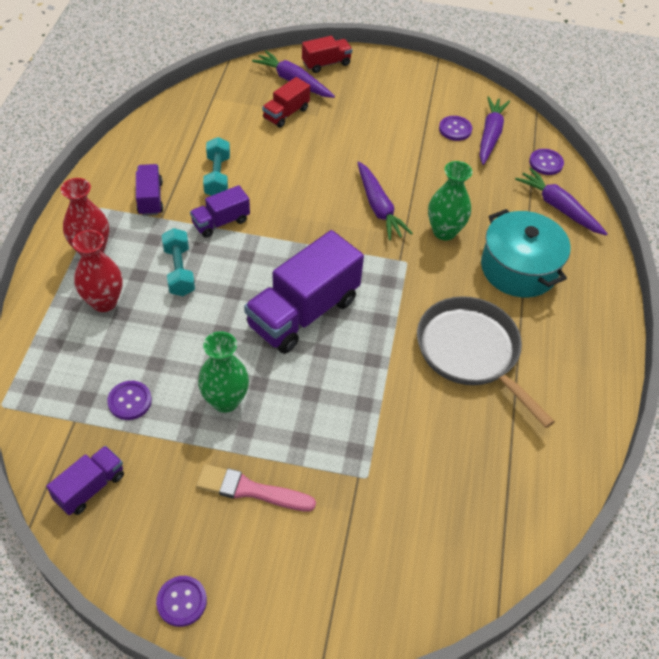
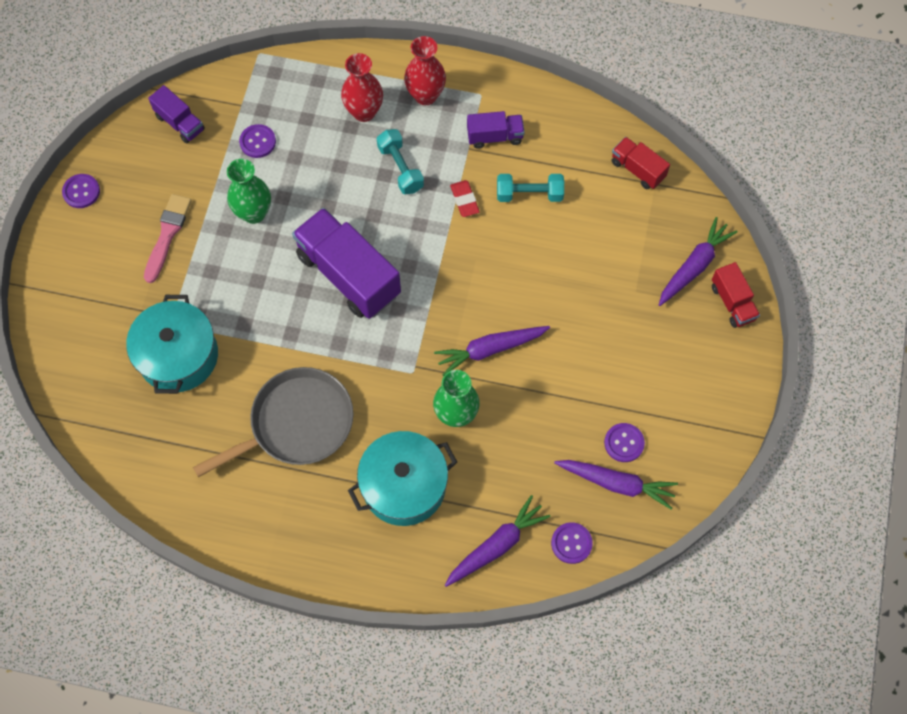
camera: 95 degrees right, 15 degrees up
turquoise dumbbell [162,228,195,296] -> turquoise dumbbell turned 75 degrees clockwise [377,129,424,194]
purple truck [190,185,250,238] -> red eraser [450,180,480,217]
red truck [262,77,310,128] -> red truck moved to [612,137,670,189]
none -> turquoise pot [126,295,218,394]

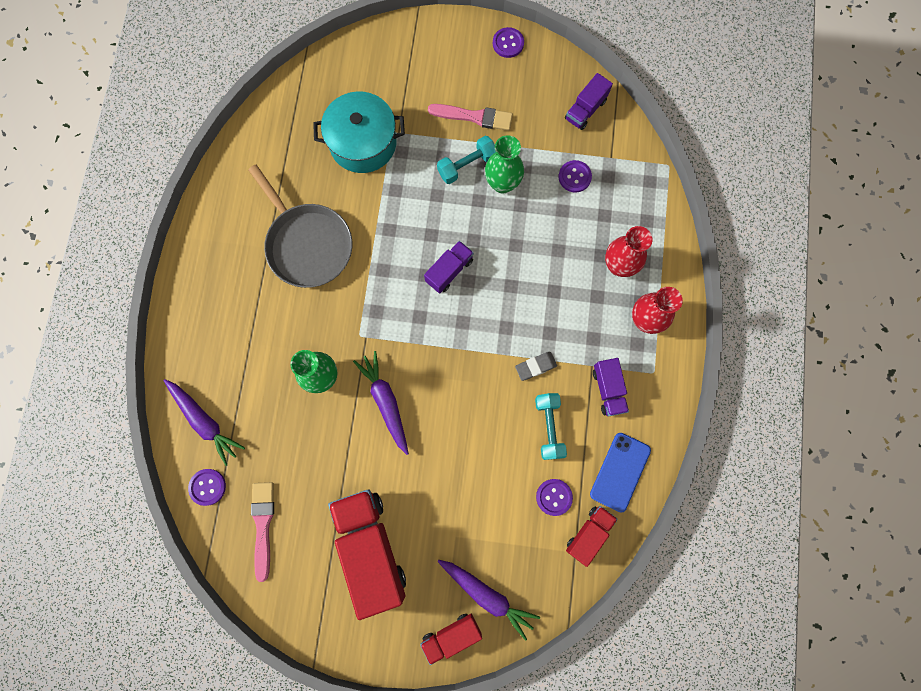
camera: 85 degrees right, 10 degrees up
purple truck [292,208,401,319] -> purple truck [424,241,474,293], size x0.51
turquoise pot [348,431,457,526] -> none
turquoise dumbbell [377,129,424,194] -> turquoise dumbbell moved to [437,136,495,184]
red eraser [450,180,480,217] -> grey eraser [515,352,557,381]
purple carrot [554,460,678,509] -> pink brush [251,482,274,582]
purple button [604,423,645,462] -> purple button moved to [536,479,573,516]
none -> red truck [328,490,406,620]
none -> blue phone [590,433,651,512]

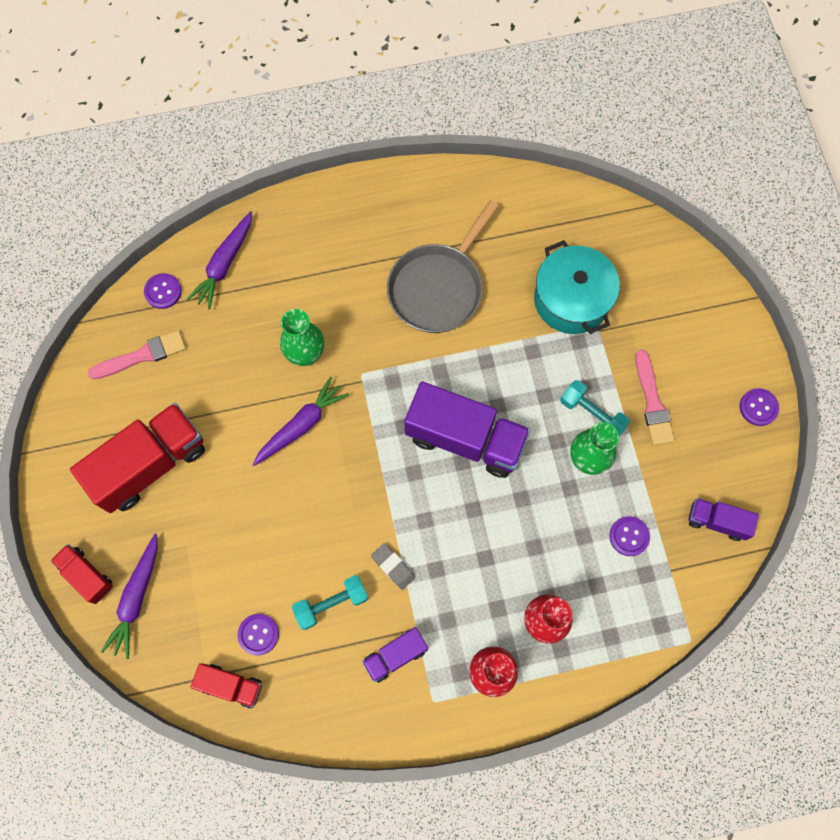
camera: 70 degrees right, 5 degrees down
purple truck [424,241,474,293] -> purple truck [404,381,530,478], size x1.95
blue phone [590,433,651,512] -> none

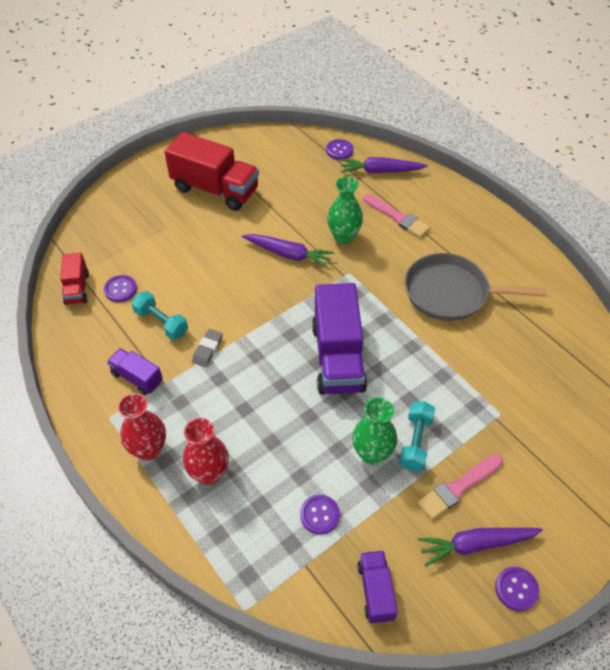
camera: 65 degrees right, 20 degrees down
red truck [51,544,113,604] -> none
pink brush [88,330,186,380] -> pink brush moved to [363,194,430,238]
purple carrot [101,534,158,659] -> purple carrot moved to [417,528,543,566]
turquoise pot [534,240,620,334] -> none

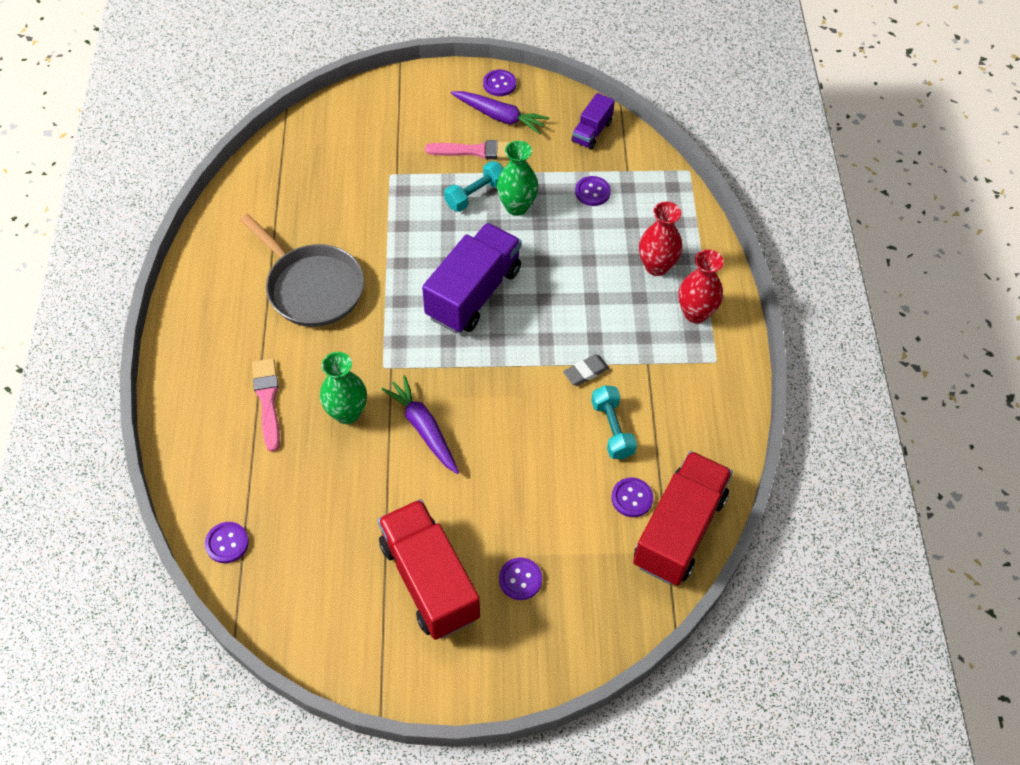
camera: 145 degrees left, 5 degrees up
red truck [60,253,89,305] -> red truck [633,451,733,585], size x1.95
purple truck [107,348,163,395] -> none
purple carrot [340,157,428,173] -> none
none -> purple button [499,557,542,600]

